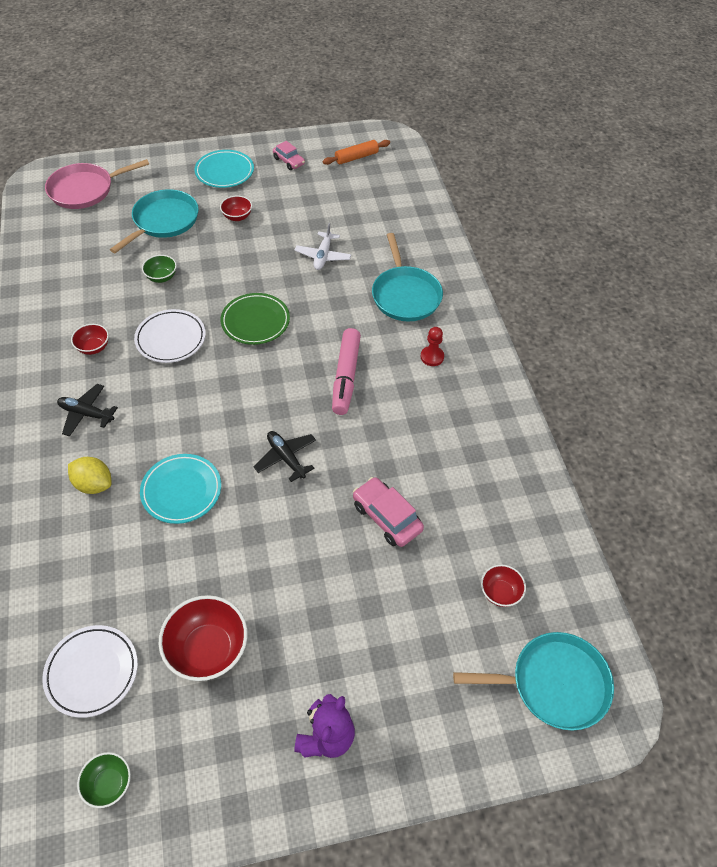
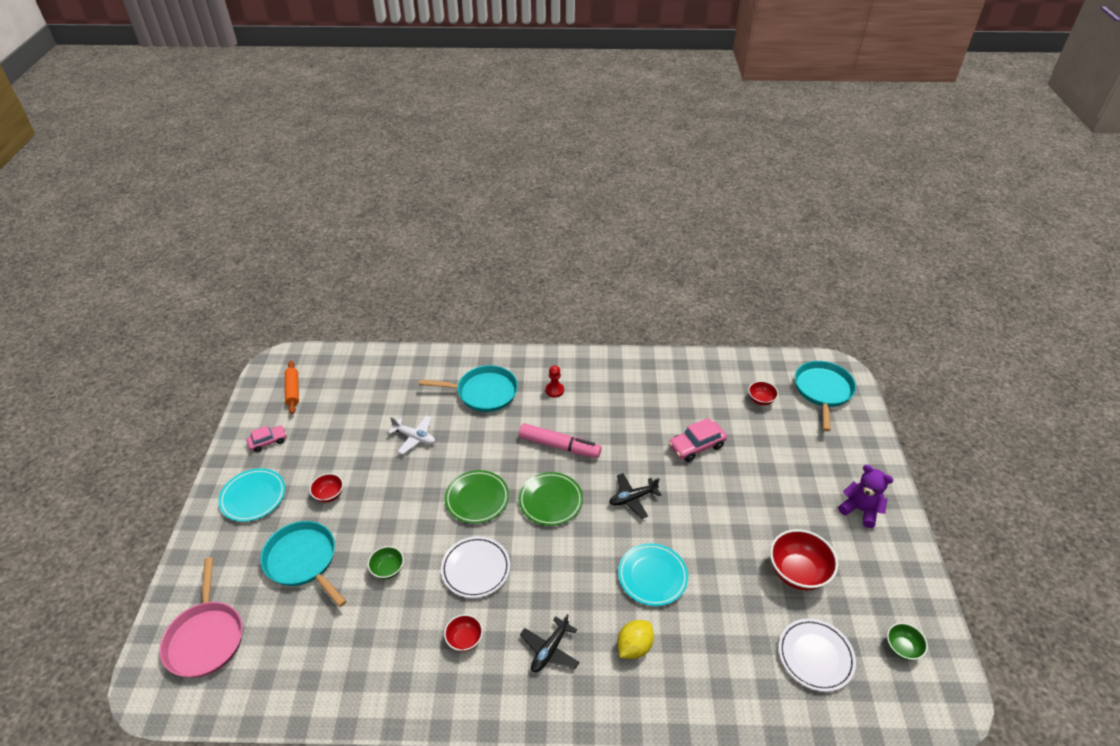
camera: 75 degrees left, 10 degrees down
none -> green plate [519,472,583,526]

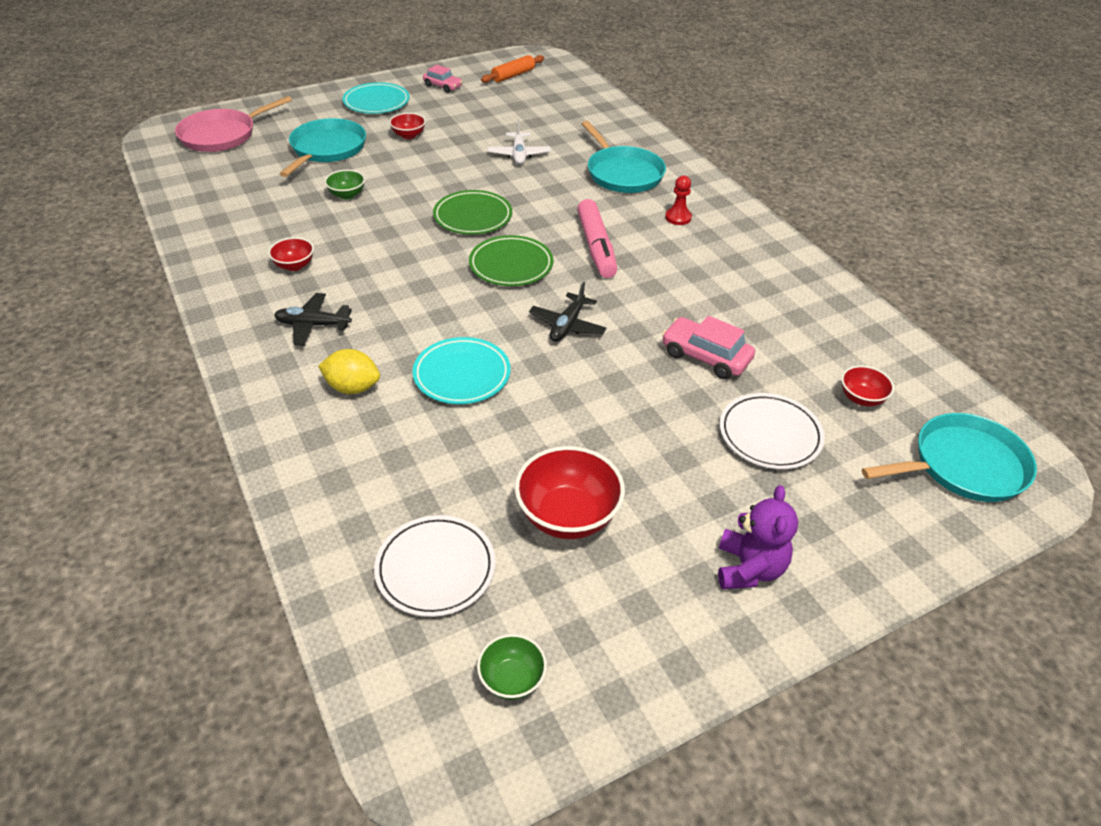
camera: 60 degrees right, 0 degrees up
white plate [441,536,510,598] -> white plate moved to [720,393,825,469]
black plane [609,473,661,519] -> black plane turned 105 degrees counterclockwise [529,281,607,342]

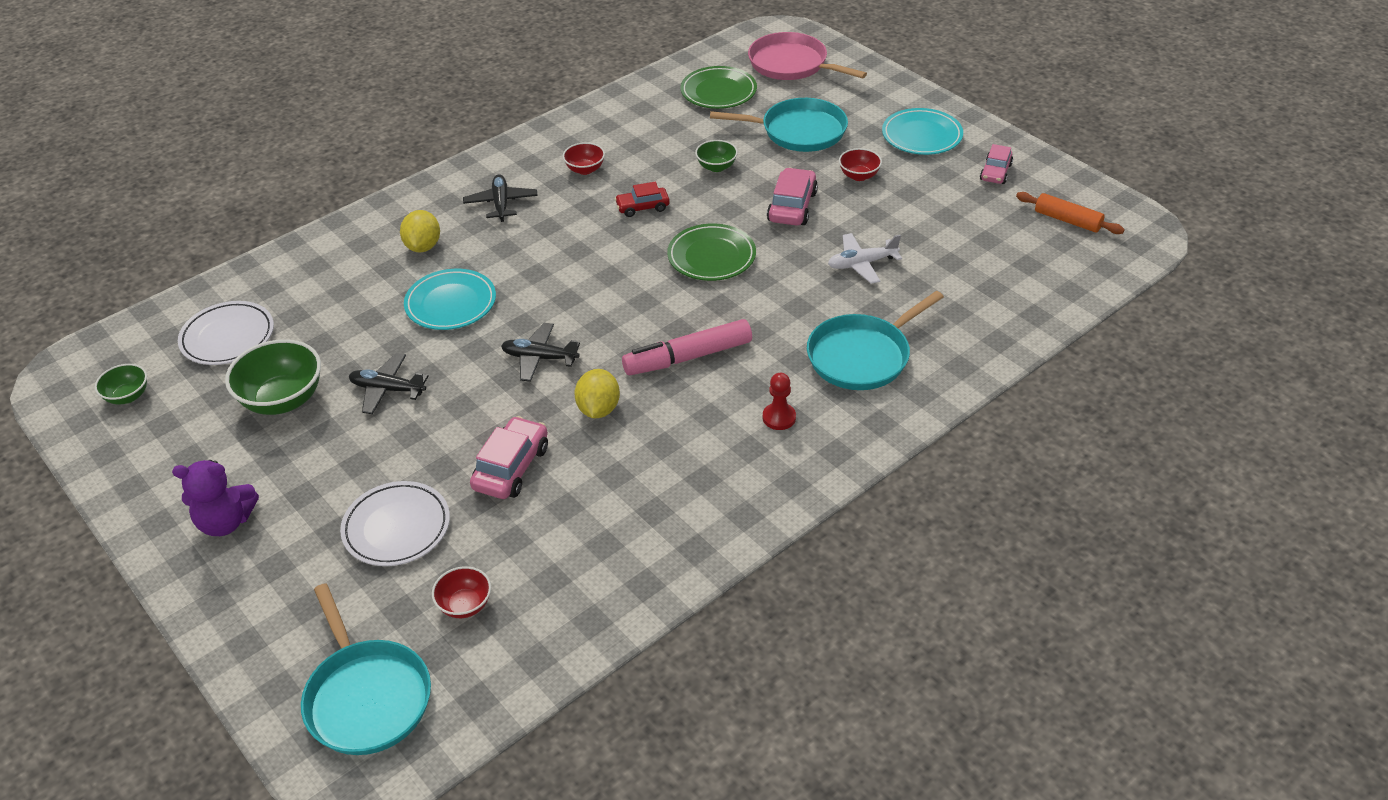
camera: 80 degrees right, 0 degrees up
green plate [469,235,554,286] -> green plate moved to [681,66,757,109]
red bowl [515,446,625,539] -> green bowl [225,339,321,415]
none -> black plane [349,353,429,414]
none -> yellow lemon [574,369,620,418]
none -> red car [615,182,670,217]
none -> pink car [767,168,818,226]

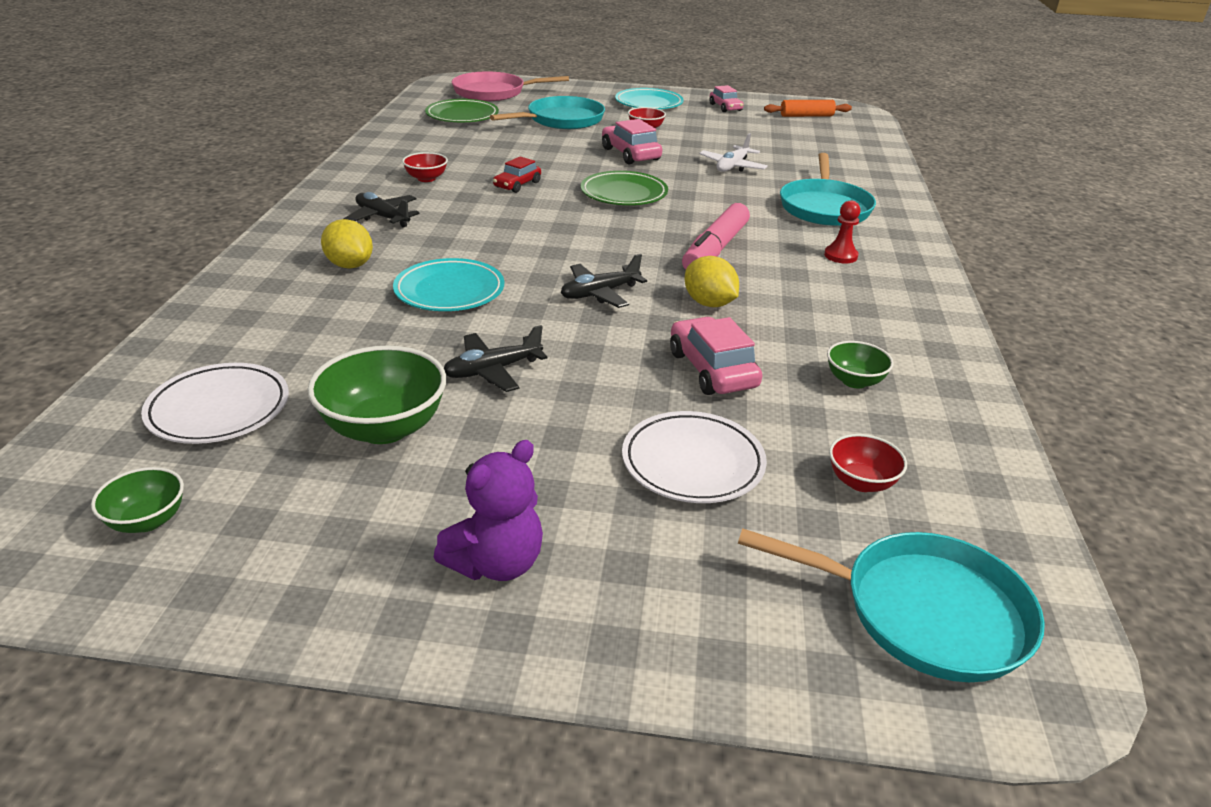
camera: 45 degrees left, 10 degrees down
green bowl [695,140,738,172] -> green bowl moved to [827,341,894,389]

